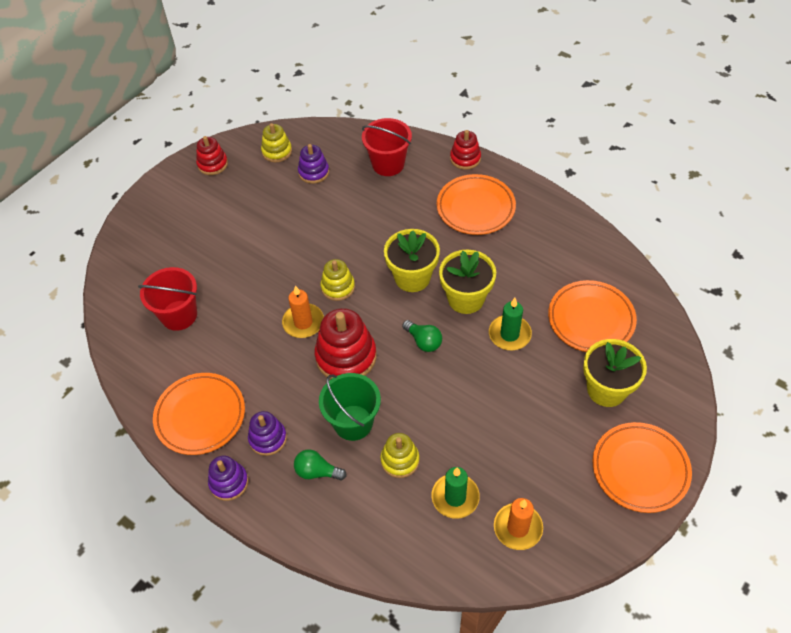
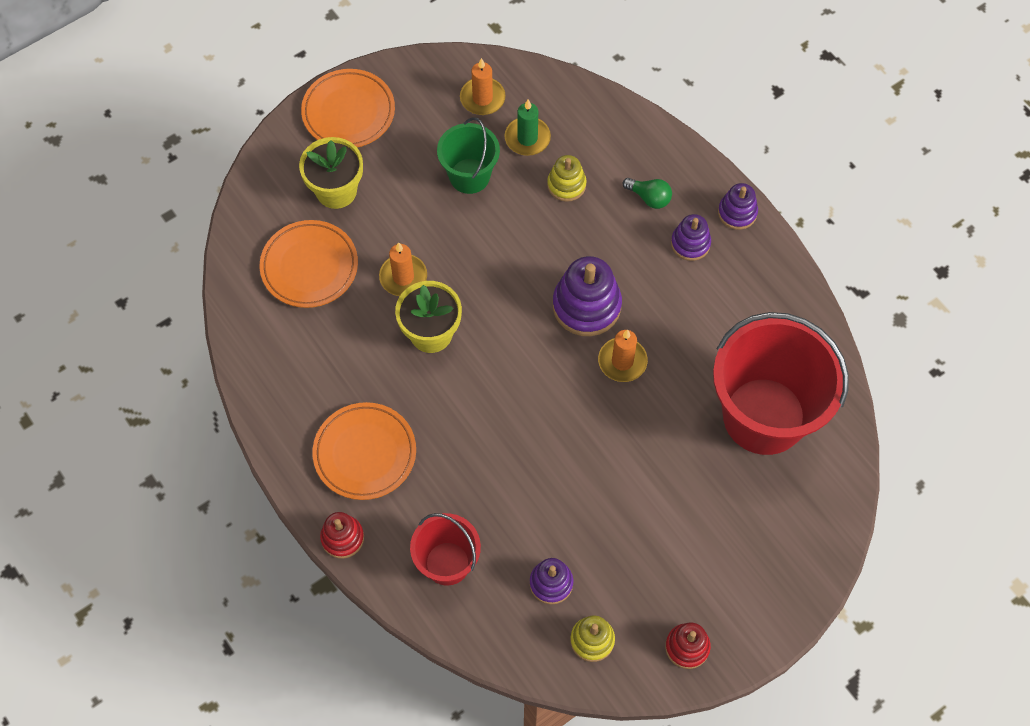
camera: 165 degrees left, 10 degrees up
red bucket [138,267,197,331] -> red bucket [713,312,849,455], size x1.90
orange plate [153,373,245,455] -> none
red stacking toy [315,308,376,379] -> purple stacking toy [553,256,622,336]
green bucket [319,373,381,441] -> green bucket moved to [437,117,500,194]
yellow stacking toy [320,259,355,301] -> none
yellow flower pot [384,229,440,292] -> none
green light bulb [402,320,442,352] -> none
green candle [489,298,532,350] -> orange candle [379,242,427,296]

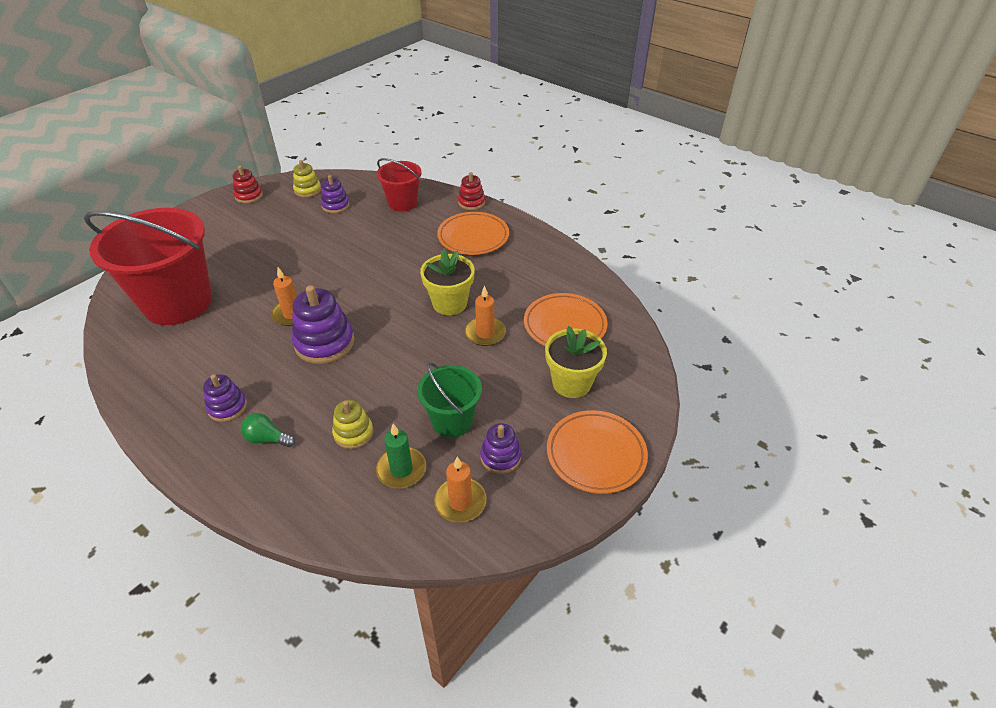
camera: 165 degrees right, 20 degrees down
purple stacking toy [718,183,758,230] -> purple stacking toy moved to [480,423,521,474]

